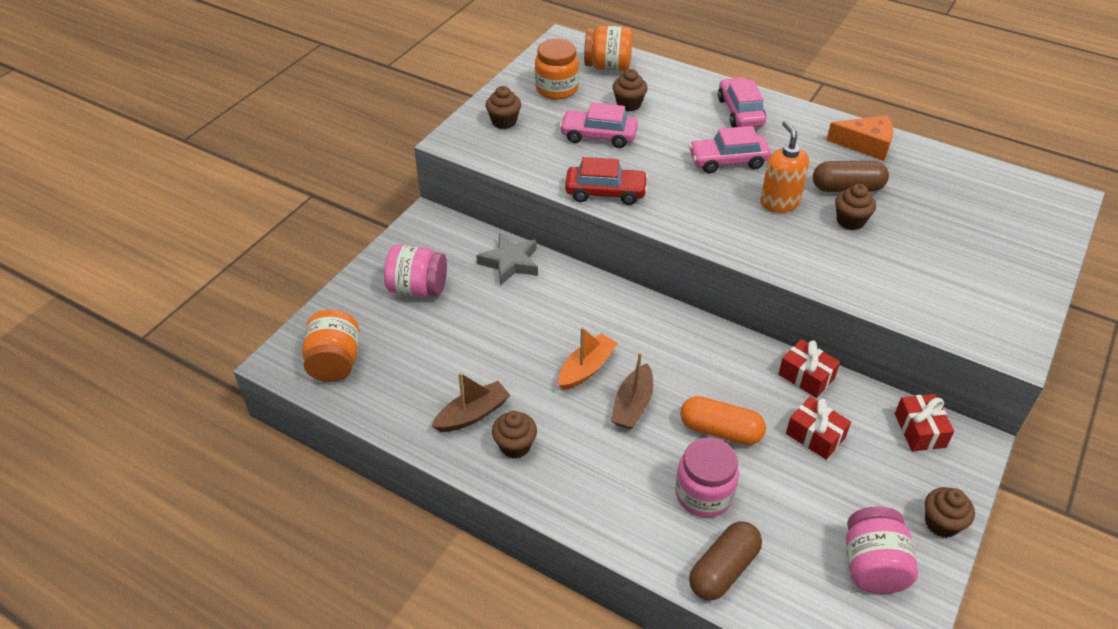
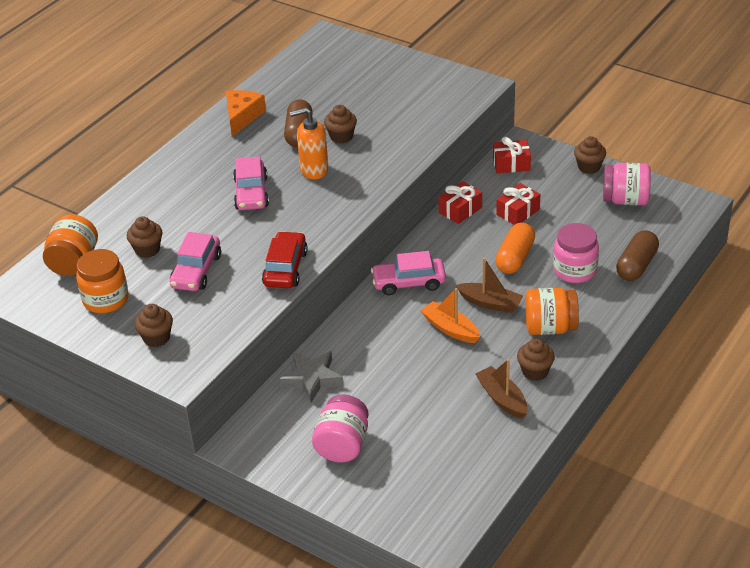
camera: 85 degrees left, 5 degrees down
orange jar [302,310,359,382] -> orange jar moved to [525,288,579,335]
brown capsule [689,521,762,601] -> brown capsule turned 75 degrees clockwise [616,230,659,281]
pink car [718,77,766,127] -> pink car moved to [371,251,446,295]

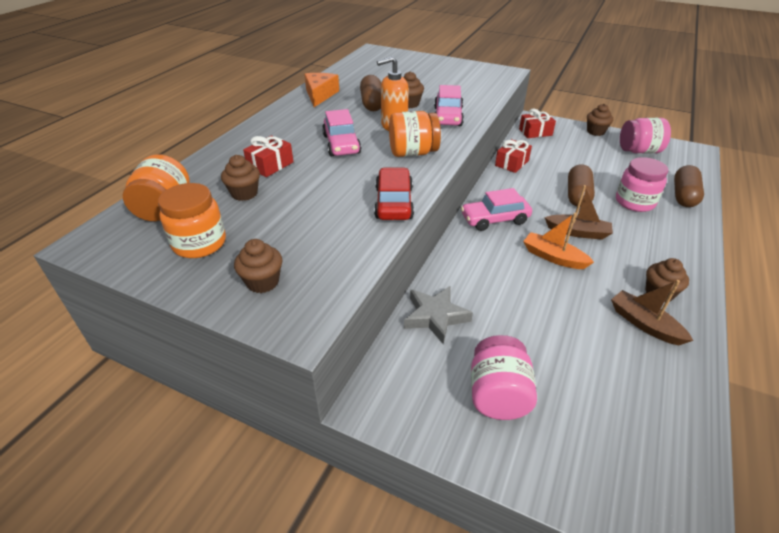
camera: 10 degrees left, 0 degrees up
pink car [170,232,221,291] -> pink car moved to [434,85,464,126]
orange capsule [495,223,535,274] -> brown capsule [568,164,595,207]
red gift [496,183,540,225] -> red gift moved to [243,136,294,177]
orange jar [525,288,579,335] -> orange jar moved to [389,111,441,157]

